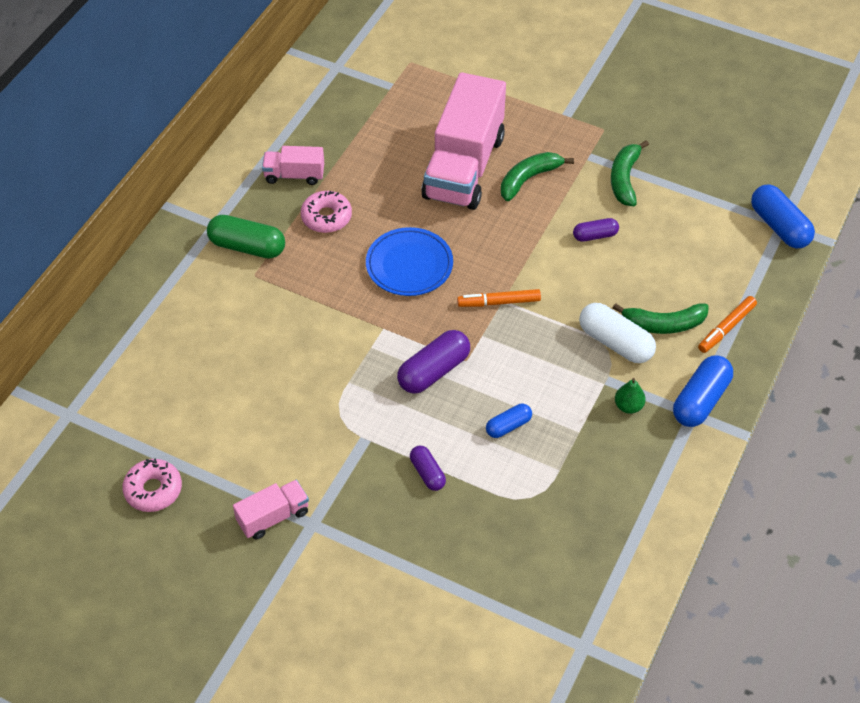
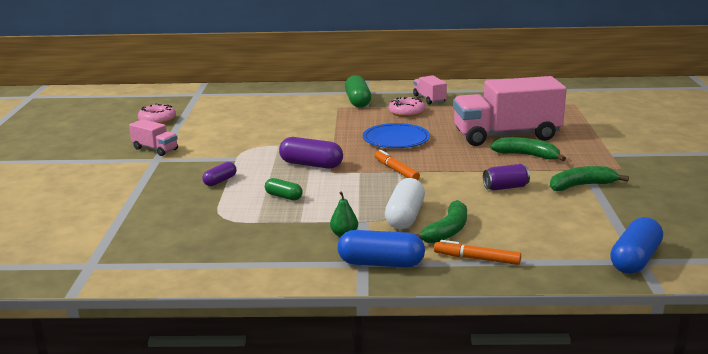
camera: 65 degrees right, 30 degrees down
blue capsule [486,404,532,438] -> green capsule [265,178,303,200]
purple capsule [573,218,619,242] -> purple can [483,164,530,191]
green banana [613,303,709,334] -> green banana turned 120 degrees counterclockwise [415,200,467,243]

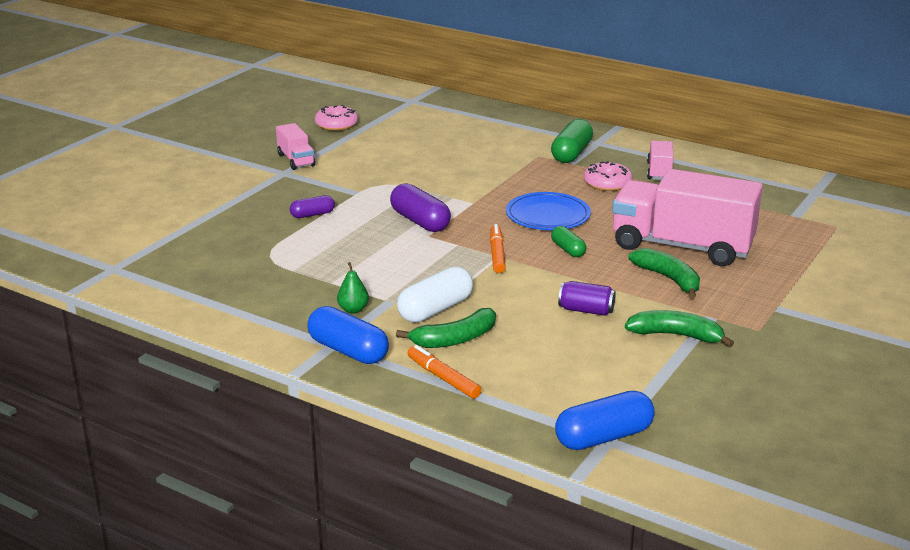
camera: 30 degrees right, 5 degrees up
green capsule [265,178,303,200] -> green capsule moved to [551,226,586,257]

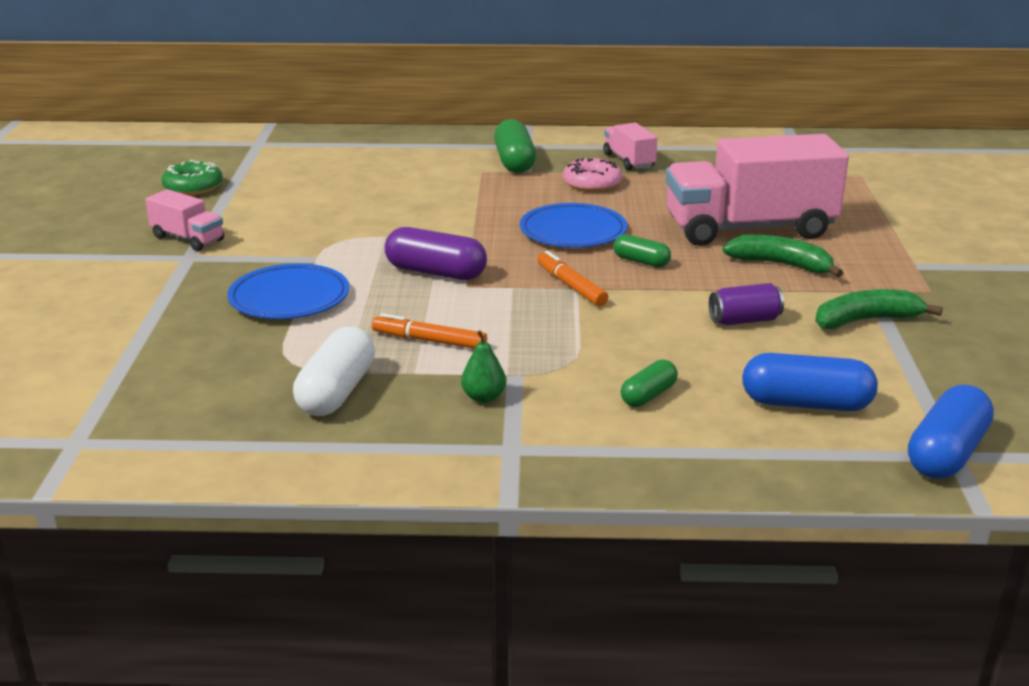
camera: 30 degrees left, 0 degrees up
purple capsule [290,195,335,218] -> blue plate [227,263,349,319]
blue capsule [308,306,389,364] -> blue capsule moved to [742,353,878,411]
pink donut [315,105,358,131] -> green donut [161,160,223,196]
green banana [396,308,496,348] -> green capsule [621,359,678,407]
white capsule [397,267,473,323] -> white capsule moved to [293,326,375,416]
orange marker [407,345,481,399] -> orange marker moved to [372,313,487,349]

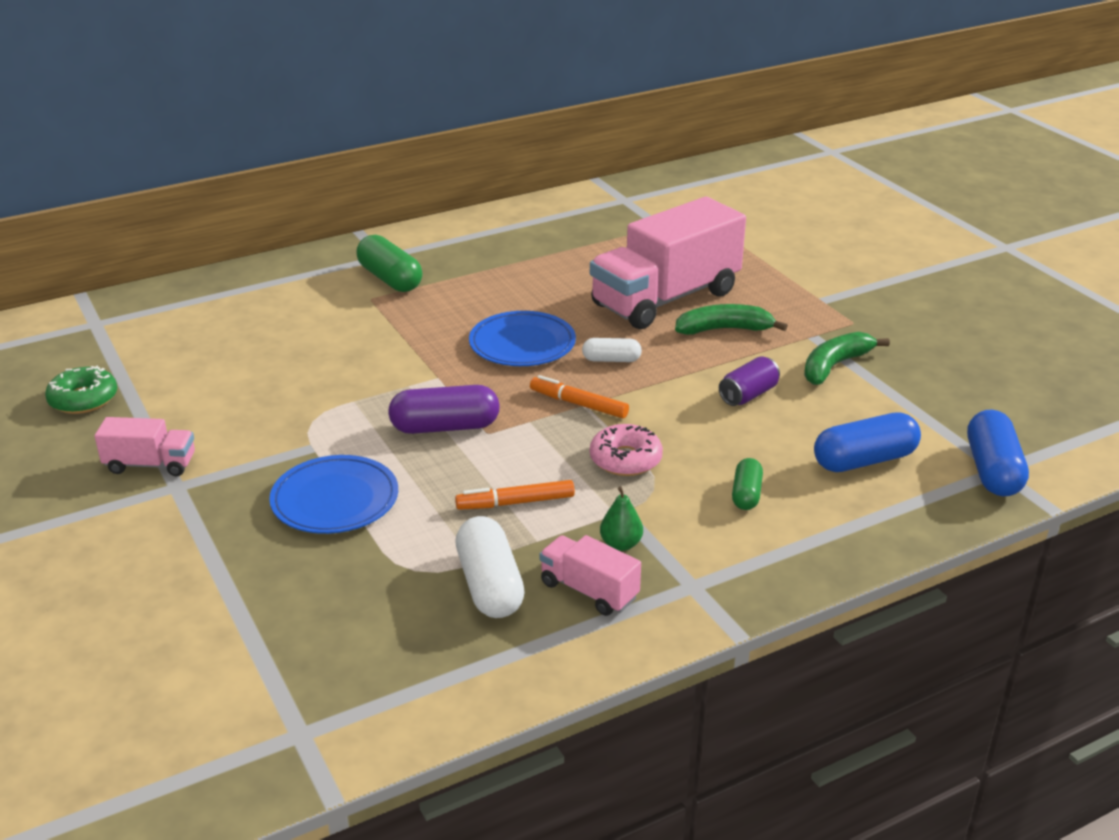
camera: 30 degrees left, 5 degrees up
pink donut [563,158,622,192] -> pink donut moved to [590,424,663,476]
pink truck [603,123,657,171] -> pink truck moved to [539,535,641,616]
green capsule [613,234,671,267] -> white capsule [582,338,642,362]

